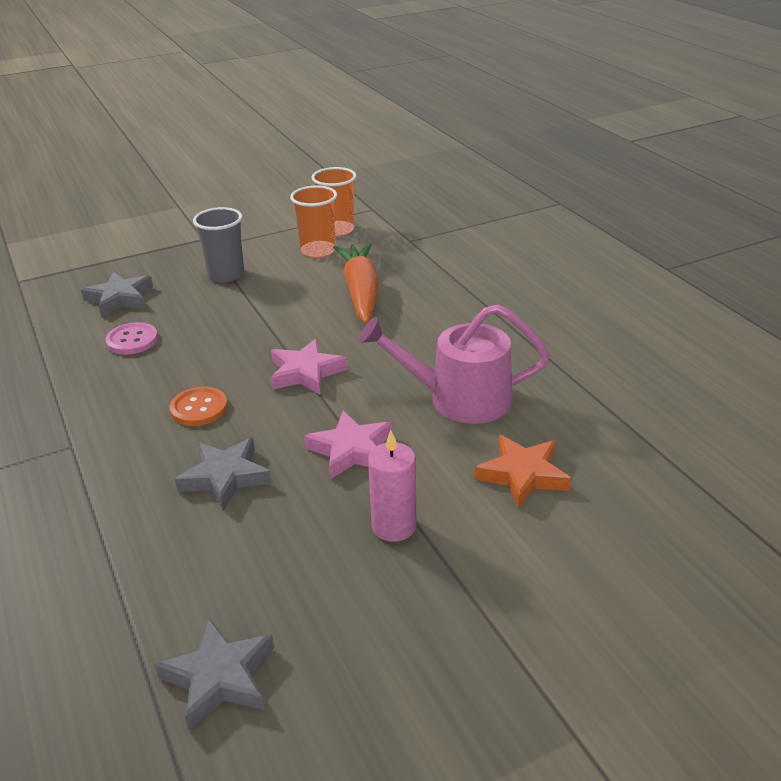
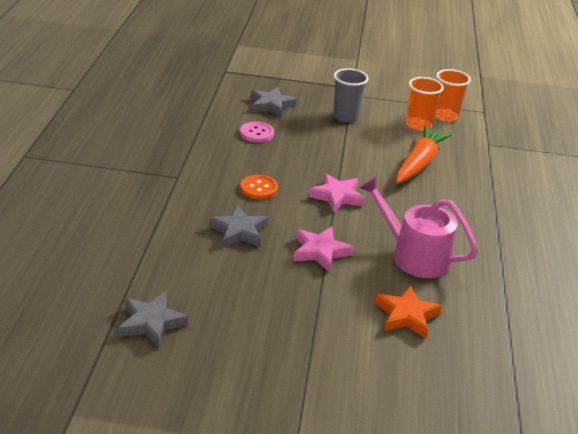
camera: 30 degrees right, 0 degrees up
pink candle [368,430,417,542] -> none

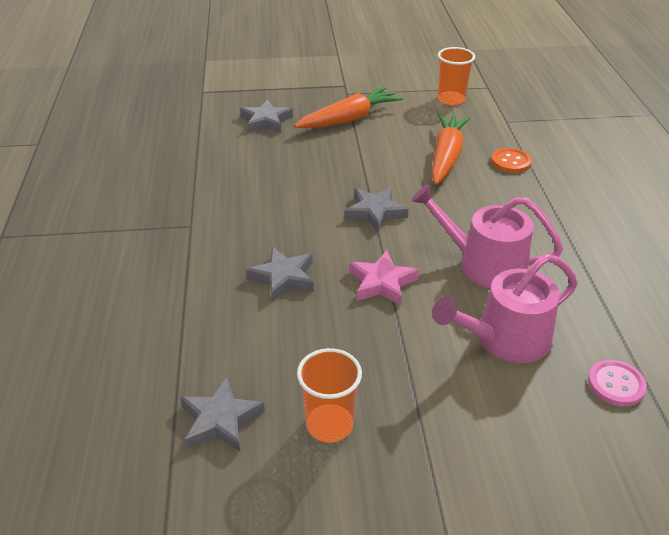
camera: 10 degrees left, 5 degrees up
pink button [240,121,274,142] -> pink button moved to [588,360,647,406]
orange button [240,175,278,200] -> orange button moved to [491,148,531,173]
pink star [309,173,365,213] -> grey star [345,187,409,233]
grey cup [333,68,369,122] -> orange carrot [294,87,404,128]
orange star [375,285,442,338] -> pink watering can [432,254,578,363]
orange cup [406,77,444,131] -> orange cup moved to [297,348,362,443]

